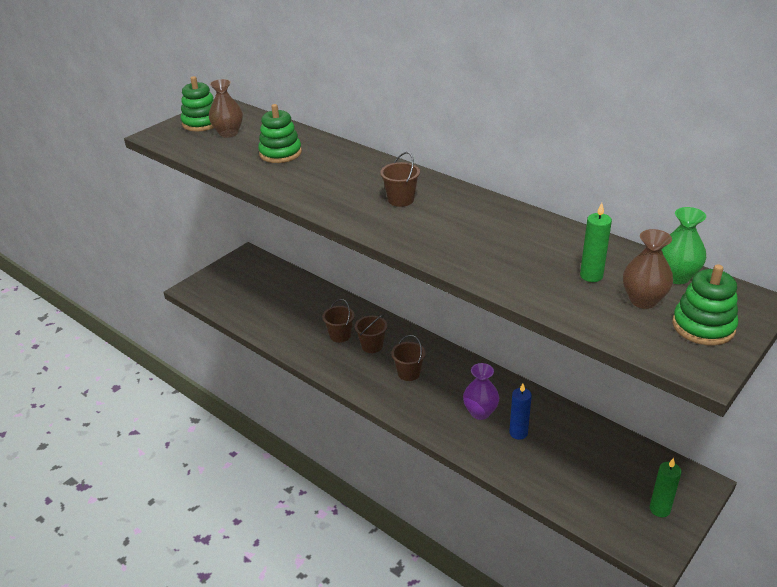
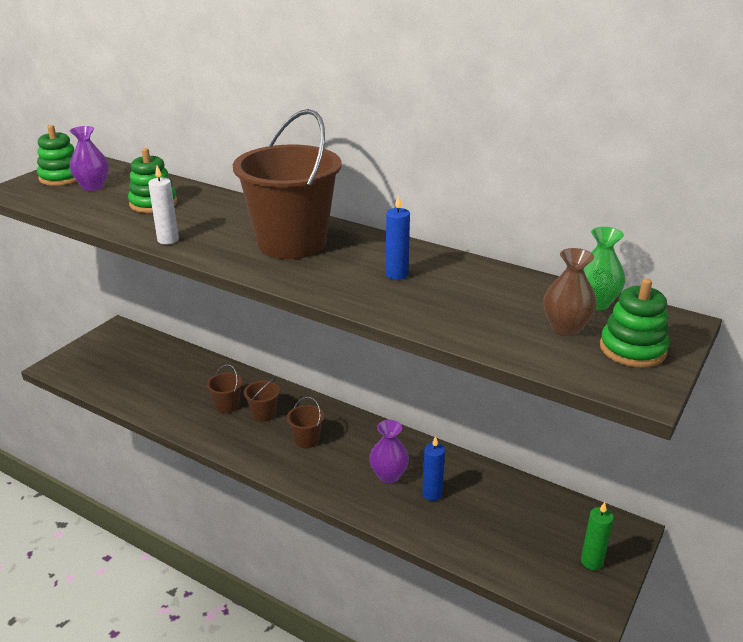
camera: 10 degrees left, 5 degrees down
brown vase [209,79,243,138] -> purple vase [70,126,109,191]
brown bucket [380,152,420,207] -> brown bucket [233,109,342,259], size x2.41
green candle [580,203,612,282] -> none
none -> white candle [148,166,179,244]
none -> blue candle [386,194,410,280]

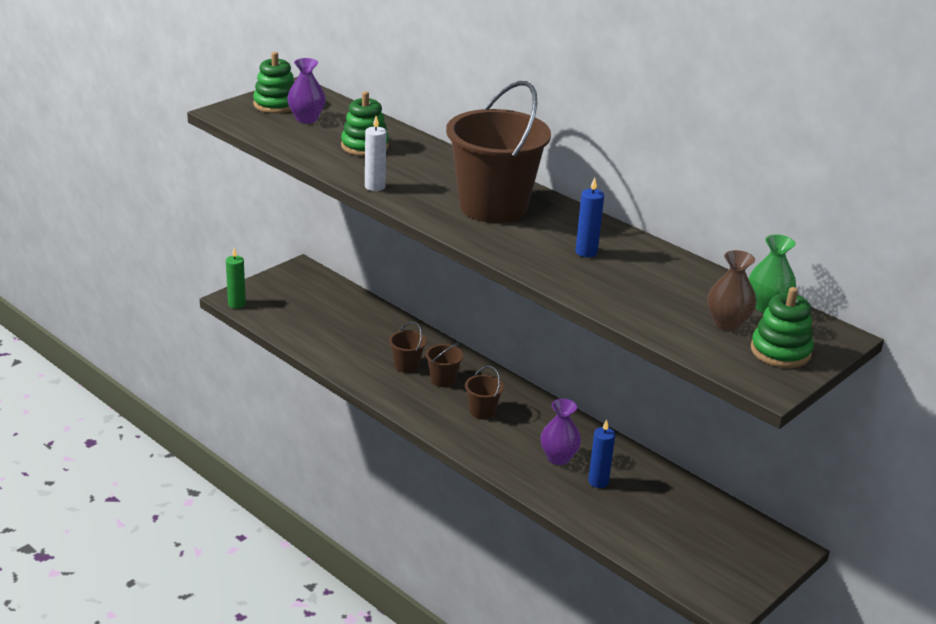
camera: 10 degrees right, 0 degrees up
green candle [581,502,614,570] -> green candle moved to [226,248,246,309]

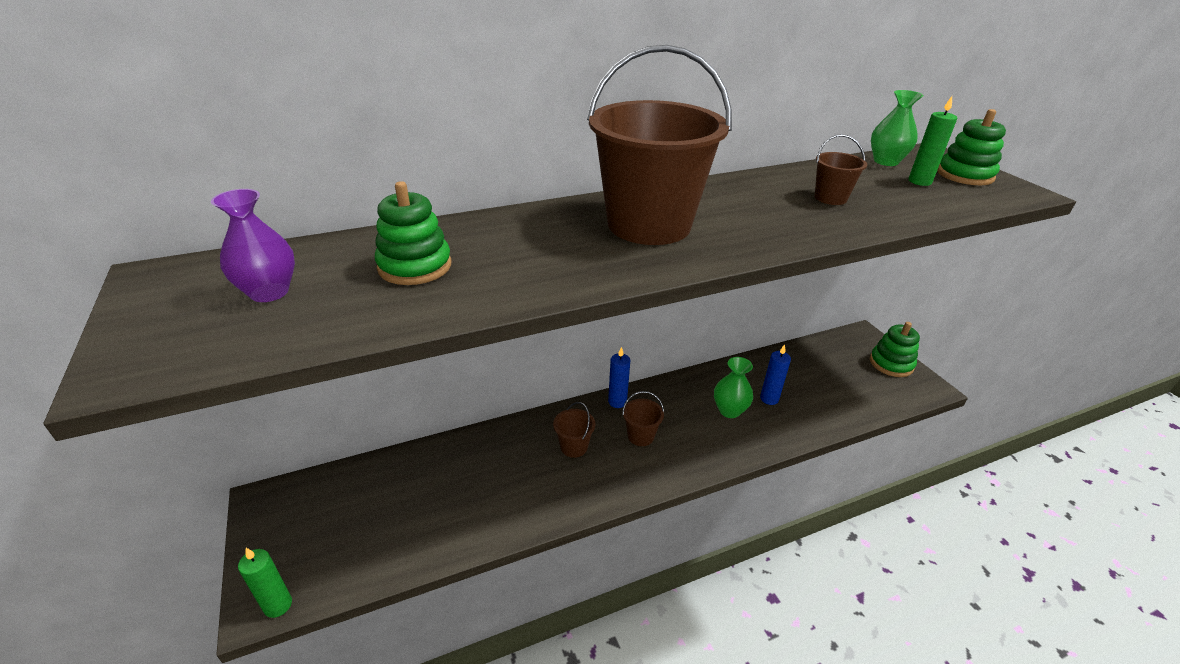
camera: 65 degrees left, 5 degrees up
green stacking toy [253,52,294,113] -> green stacking toy moved to [870,322,920,377]
white candle [365,116,386,191] -> none
brown bucket [389,321,426,373] -> brown bucket moved to [815,134,867,205]
purple vase [540,399,581,465] -> green vase [714,357,753,418]
blue candle [576,178,604,257] -> blue candle moved to [608,347,630,408]
brown vase [708,250,757,331] -> green candle [908,96,957,186]

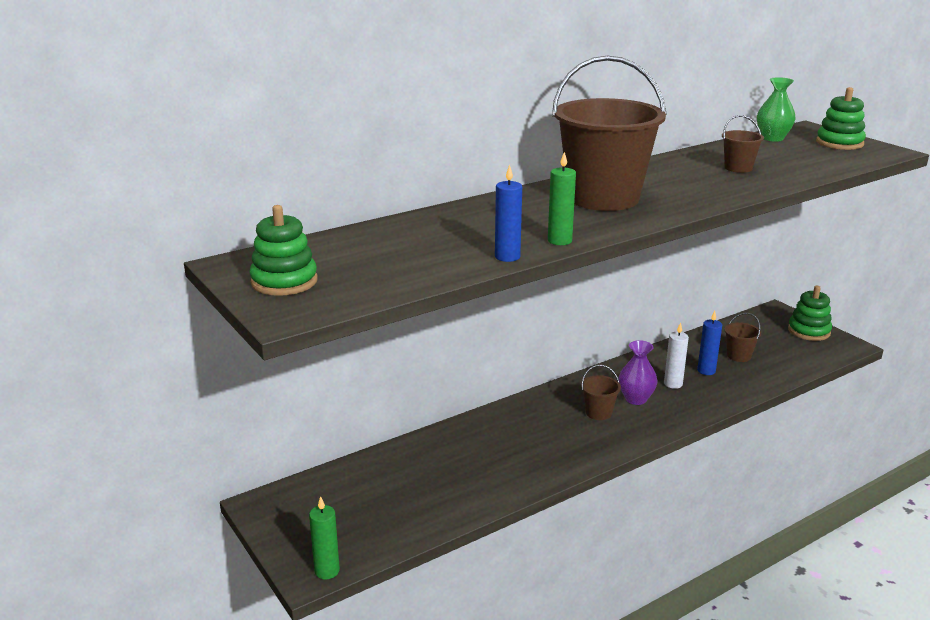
camera: 10 degrees left, 10 degrees down
purple vase [211,189,295,302] -> purple vase moved to [618,340,658,405]
green stacking toy [375,181,451,285] -> green stacking toy moved to [250,205,318,296]
brown bucket [553,402,595,458] -> brown bucket moved to [724,313,761,362]
blue candle [608,347,630,408] -> blue candle moved to [495,165,522,262]
green vase [714,357,753,418] -> white candle [664,322,689,389]
green candle [908,96,957,186] -> green candle moved to [548,152,576,245]

